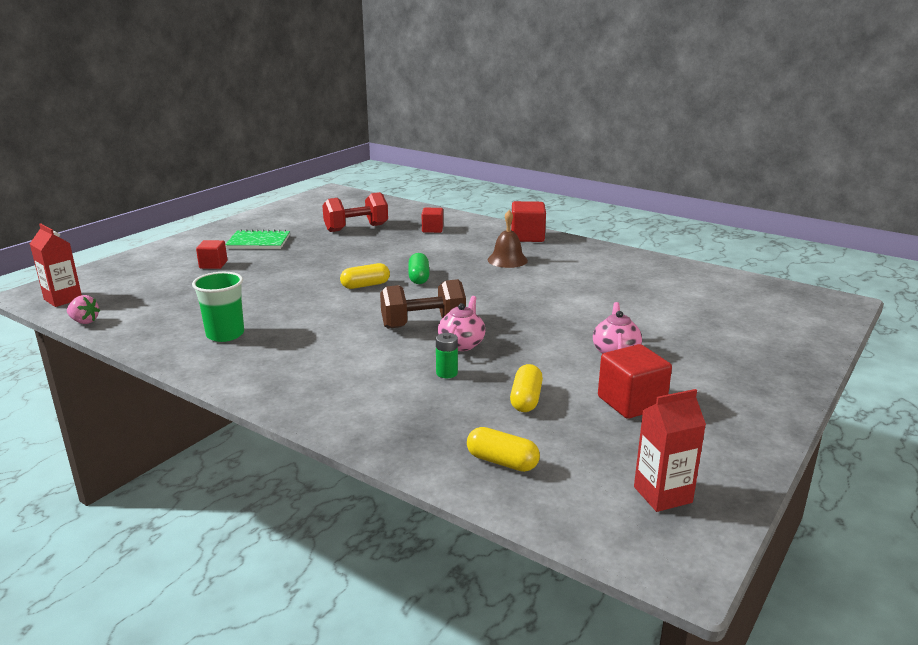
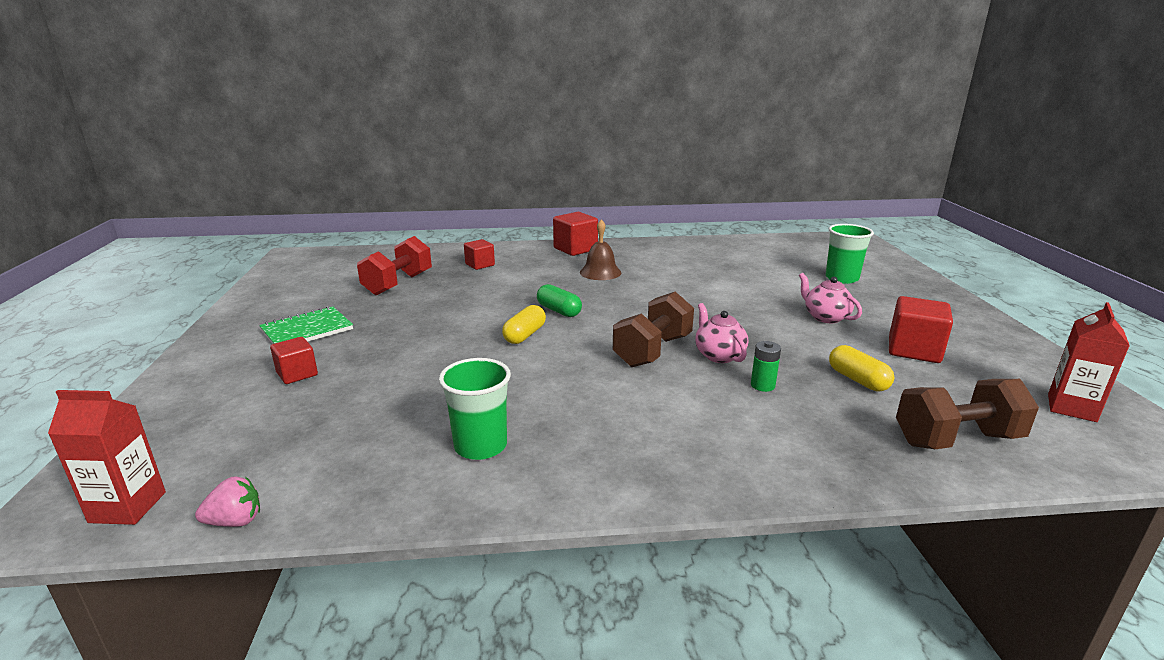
camera: 40 degrees left, 0 degrees up
yellow capsule [467,427,540,472] -> brown dumbbell [896,379,1039,449]
none -> green cup [825,224,874,284]

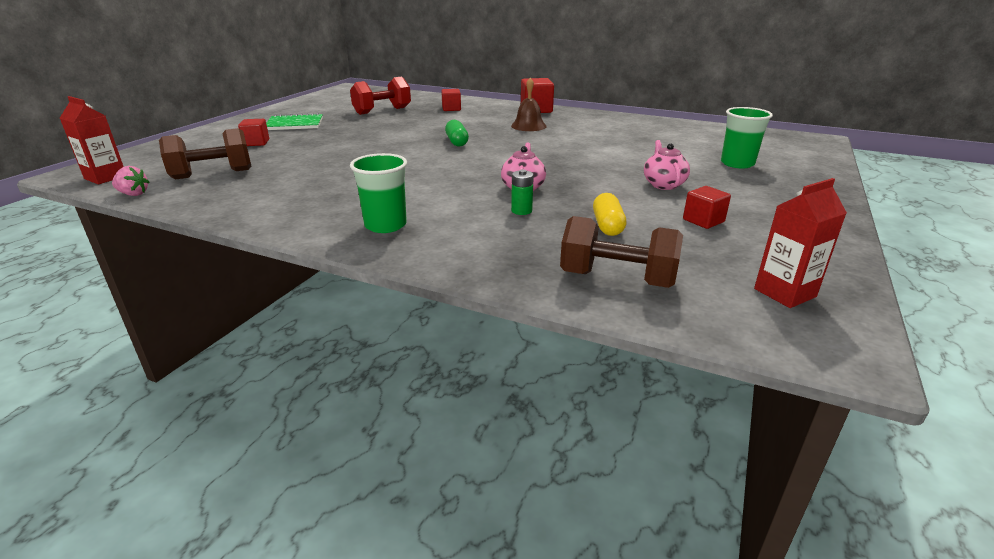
camera: 30 degrees right, 5 degrees up
green cup [439,358,511,460] -> green cup moved to [350,153,407,233]
yellow capsule [502,305,546,344] -> none
brown dumbbell [613,292,694,367] -> brown dumbbell moved to [159,128,251,180]
red cube [889,296,953,363] -> red cube [683,186,731,229], size x0.64

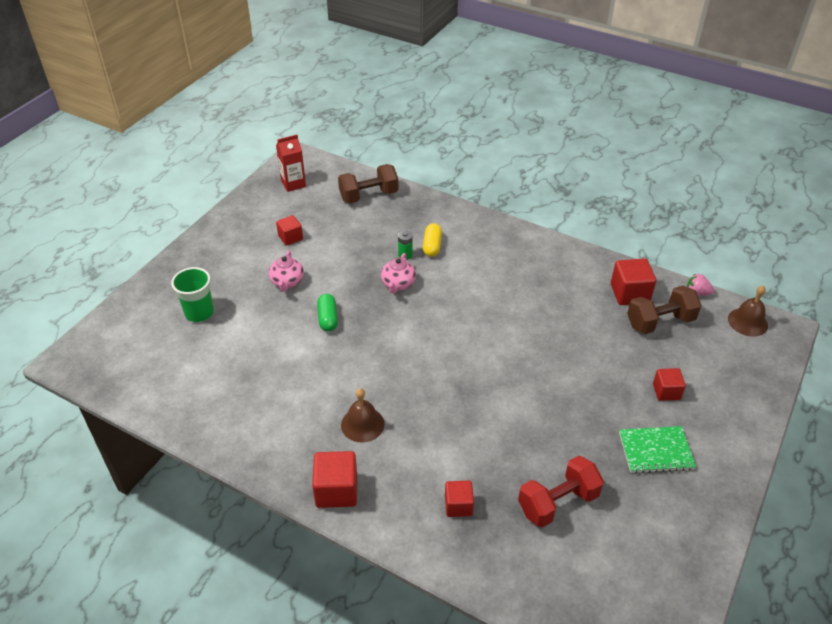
camera: 175 degrees left, 15 degrees up
red carton [60,96,124,184] -> brown bell [728,286,768,337]
green cup [350,153,407,233] -> none
green capsule [445,120,469,147] -> green capsule moved to [317,294,338,332]
brown dumbbell [560,216,683,288] -> brown dumbbell turned 45 degrees counterclockwise [338,164,398,204]
yellow capsule [593,193,627,236] -> yellow capsule moved to [423,223,442,257]
none -> red cube [611,258,656,305]

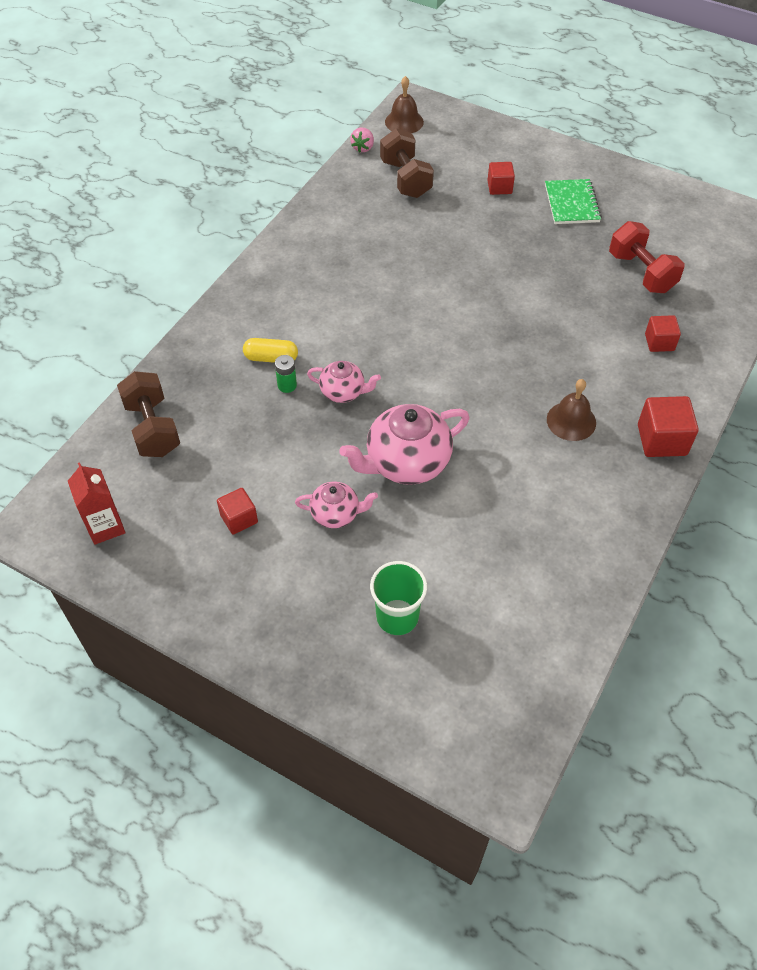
camera: 90 degrees left, 10 degrees up
green capsule [317,294,338,332] -> pink teapot [339,404,470,485]
red cube [611,258,656,305] -> none

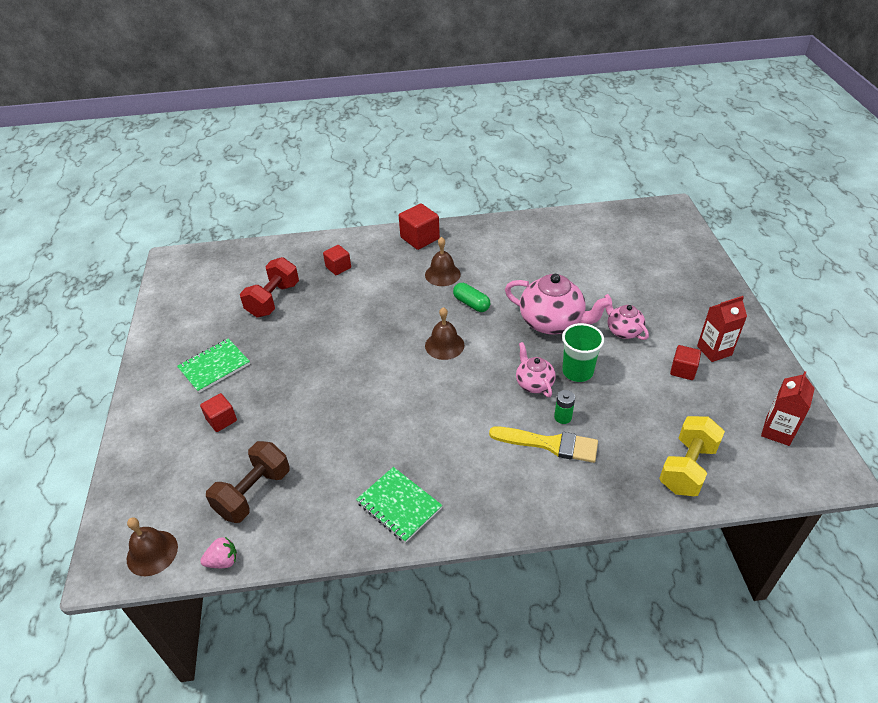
camera: 125 degrees left, 10 degrees down
brown dumbbell [117,371,180,457] -> yellow dumbbell [659,416,725,496]
yellow capsule [243,338,298,363] -> yellow brush [489,427,598,463]
green cup [370,561,427,635] -> green cup moved to [562,323,604,382]
none -> green notebook [356,467,442,543]
none -> brown bell [425,307,464,360]
none -> green capsule [453,283,490,312]
none -> red carton [697,296,747,362]

